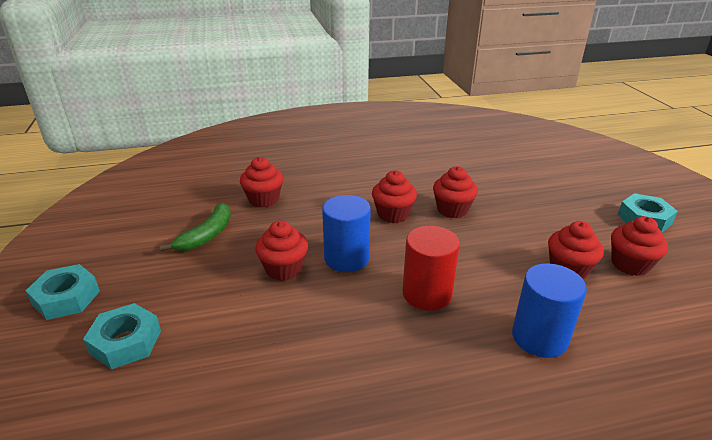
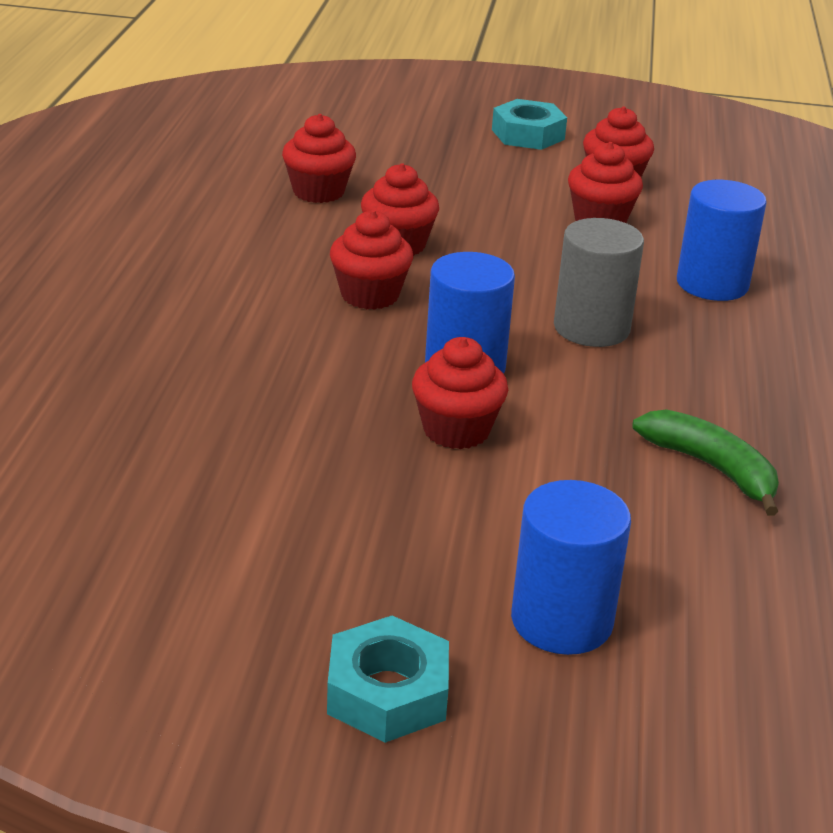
camera: 70 degrees left, 0 degrees up
turquoise nut [83,303,161,369] -> blue cylinder [511,480,631,655]
green banana [159,203,231,251] -> green banana moved to [633,409,779,516]
red cupcake [240,157,283,208] -> red cupcake moved to [282,114,356,203]
red cylinder [403,226,460,310] -> grey cylinder [554,218,644,347]

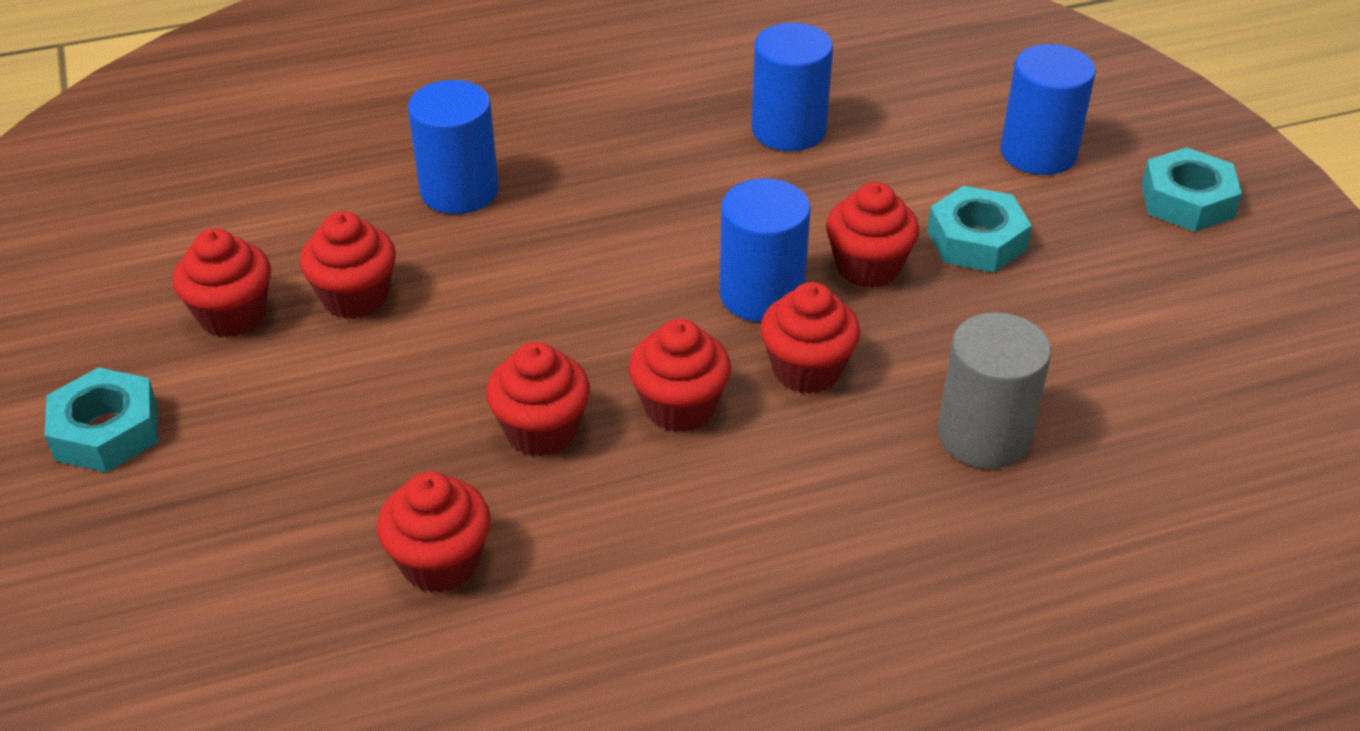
camera: 115 degrees left, 10 degrees up
grey cylinder [554,218,644,347] -> grey cylinder moved to [938,312,1051,469]
green banana [633,409,779,516] -> blue cylinder [751,23,833,151]
none -> red cupcake [760,282,860,394]
none -> turquoise nut [927,186,1032,273]

